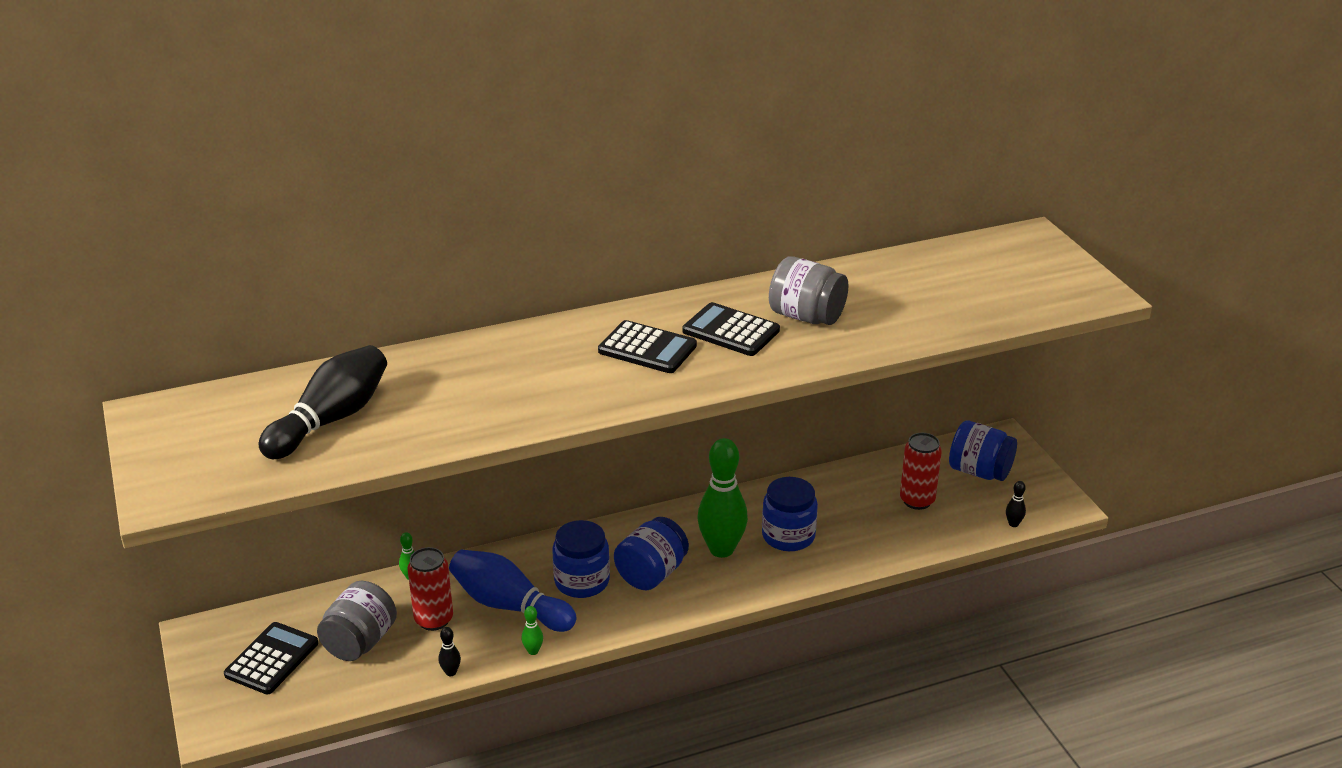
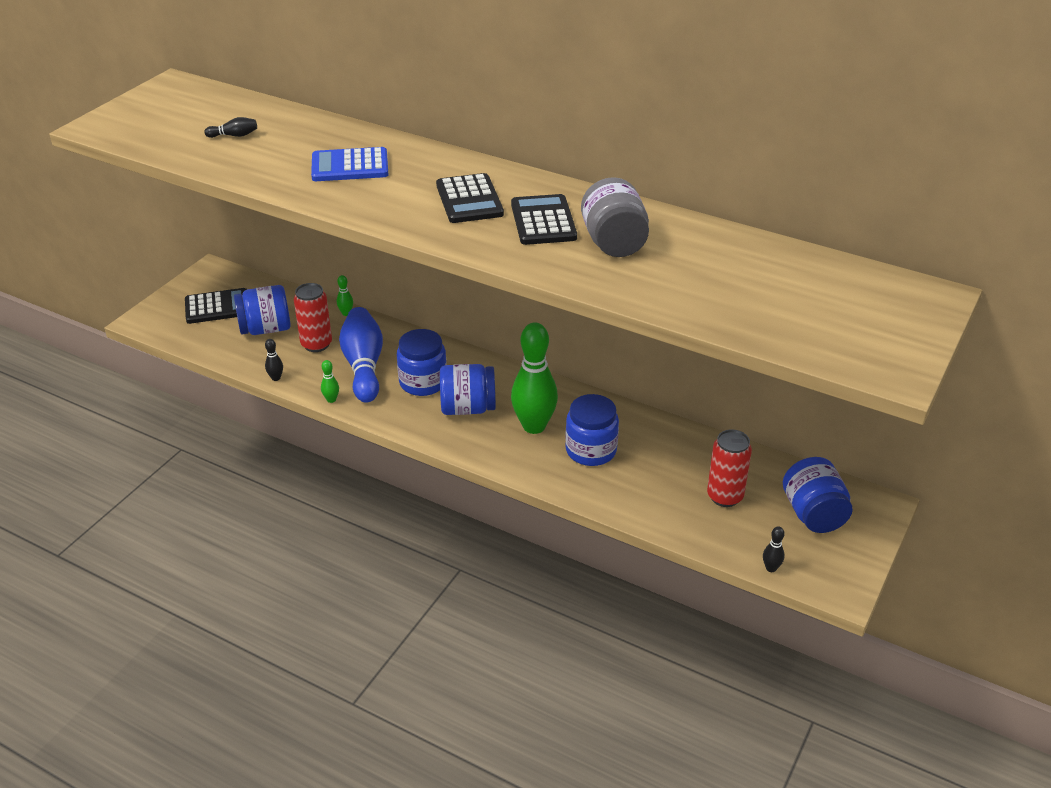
camera: 50 degrees right, 5 degrees up
black bowling pin [258,345,387,459] -> black bowling pin [204,117,257,138], size x0.40
grey jar [317,581,397,661] -> blue jar [234,285,291,335]
none -> blue calculator [311,147,388,181]

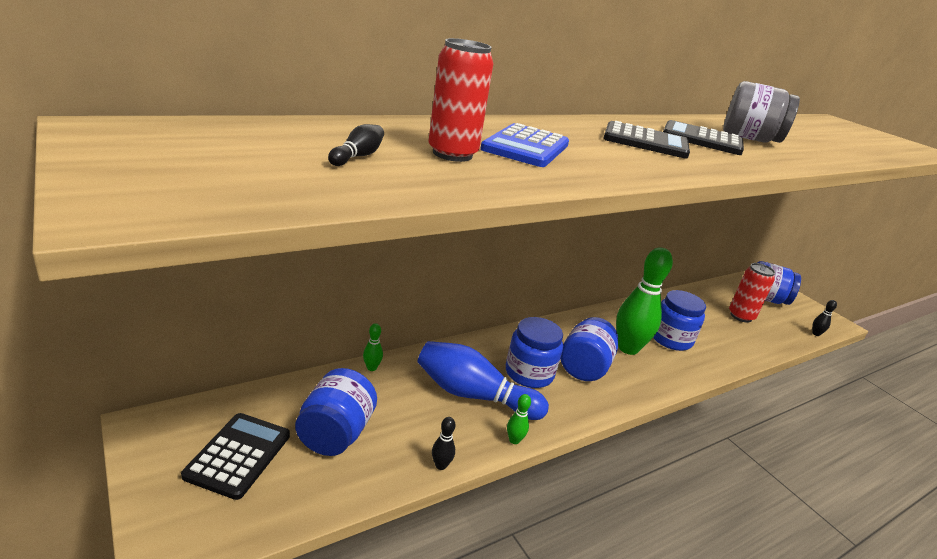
camera: 65 degrees left, 10 degrees down
red can [294,283,332,352] -> red can moved to [428,38,494,162]

